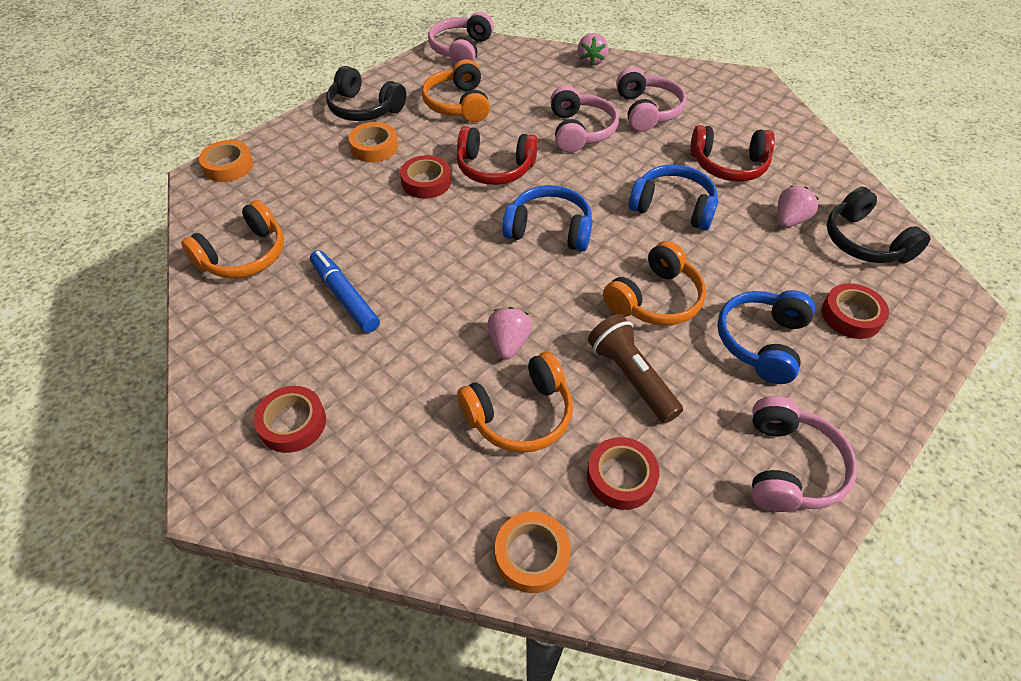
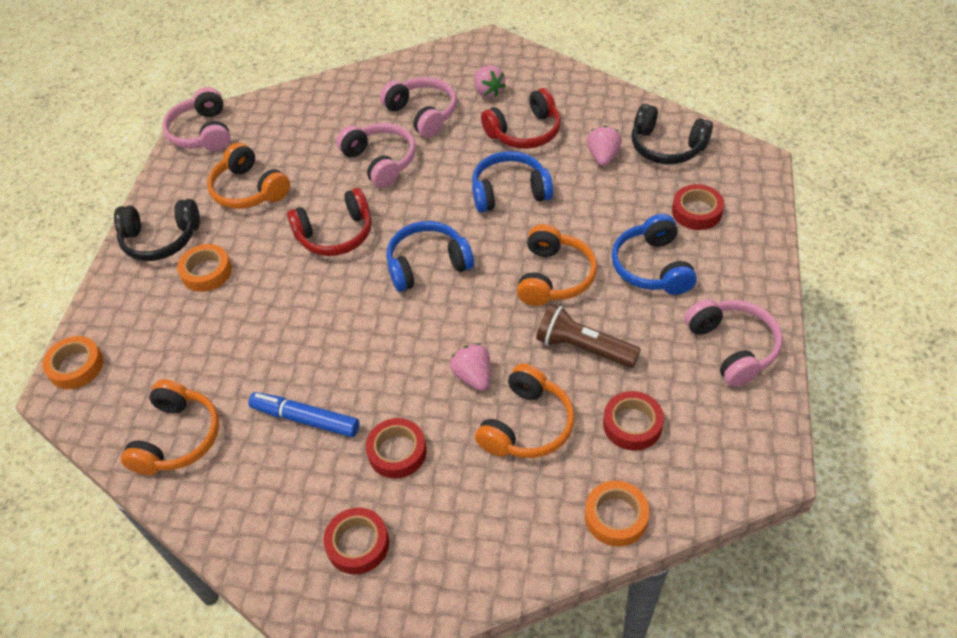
camera: 30 degrees left, 0 degrees up
red tape [400,155,451,199] -> red tape moved to [366,418,427,479]
pink strawberry [577,33,608,66] -> pink strawberry moved to [474,65,506,98]

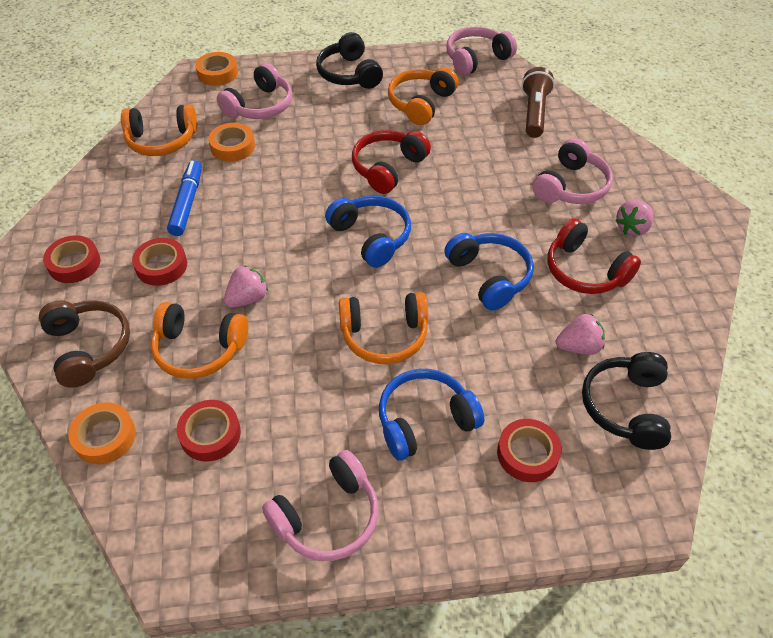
camera: 70 degrees right, 0 degrees up
orange tape [177,244,232,292] -> orange tape moved to [208,123,255,162]
red headphones [287,188,371,256] -> red headphones turned 75 degrees clockwise [352,130,431,194]
pink headphones [337,123,416,188] -> pink headphones moved to [217,63,292,119]
brown flashlight [536,304,641,368] -> brown flashlight moved to [522,67,555,138]
none -> brown headphones [39,300,130,388]

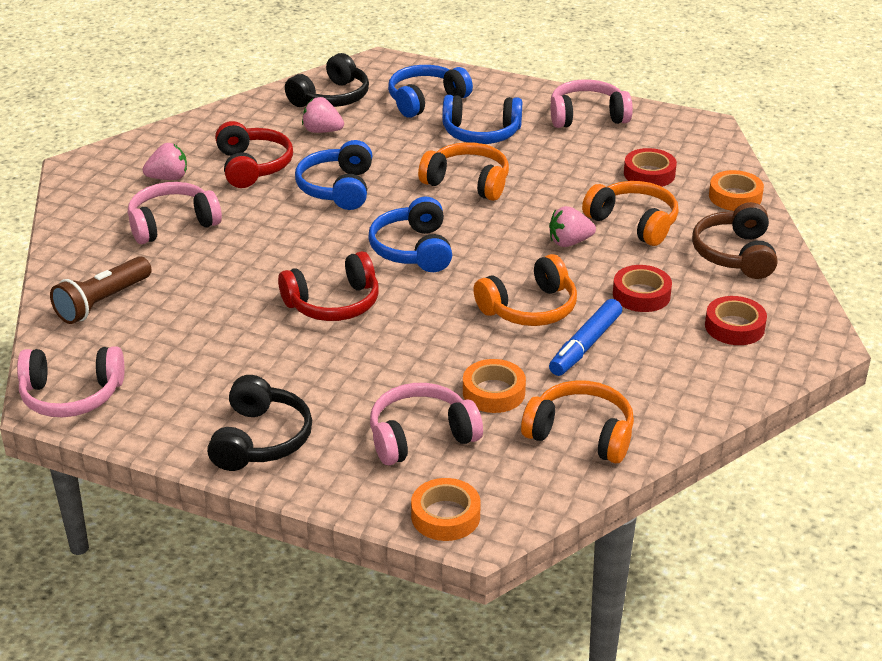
camera: 150 degrees left, 15 degrees down
orange headphones [388,67,459,125] -> orange headphones moved to [473,254,577,326]
red tape [497,419,562,482] -> blue headphones [388,65,473,118]

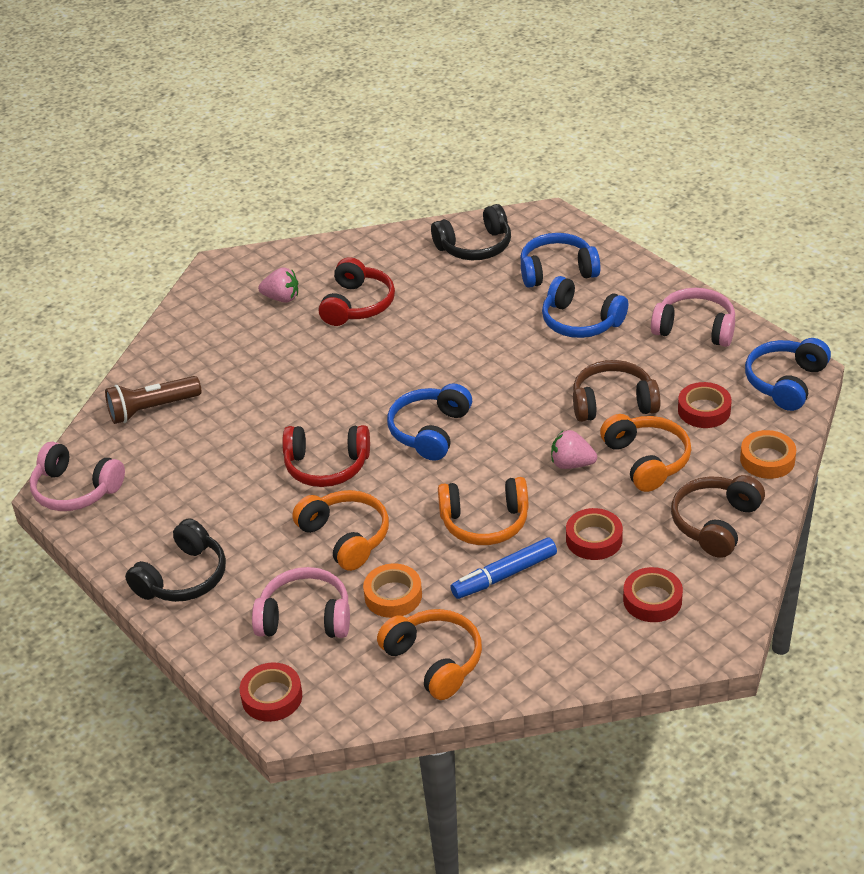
camera: 30 degrees right, 5 degrees up
pink headphones [128,182,222,244] -> none
blue headphones [295,140,372,210] -> blue headphones moved to [745,338,831,411]
pink strawberry [302,97,344,133] -> none
orange tape [411,478,481,541] -> red tape [240,662,302,722]
orange headphones [418,142,509,201] -> orange headphones moved to [292,490,389,571]
none -> brown headphones [573,360,660,422]

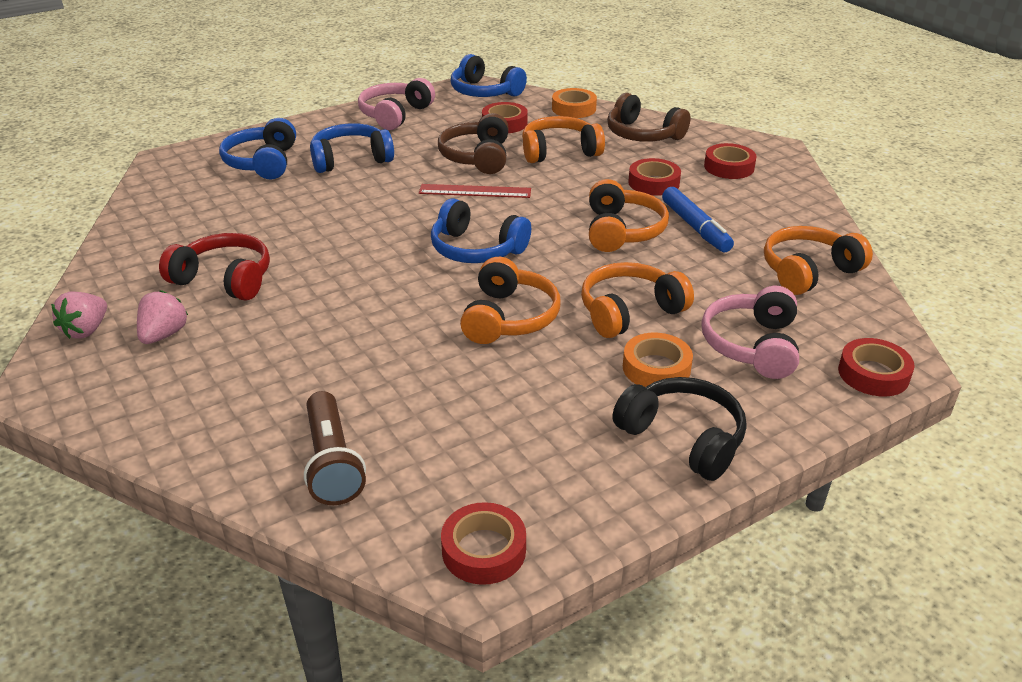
camera: 85 degrees left, 5 degrees down
pink headphones [30,442,125,511] -> red tape [441,502,526,585]
red headphones [282,425,370,487] -> orange headphones [460,257,561,344]
orange tape [363,563,422,618] -> orange tape moved to [623,333,693,387]
black headphones [431,204,511,260] -> none
blue headphones [542,276,628,338] -> blue headphones turned 150 degrees counterclockwise [310,123,394,173]
pink strawberry [551,430,597,469] -> pink strawberry moved to [51,291,107,339]
none -> red ruler [419,184,531,198]

